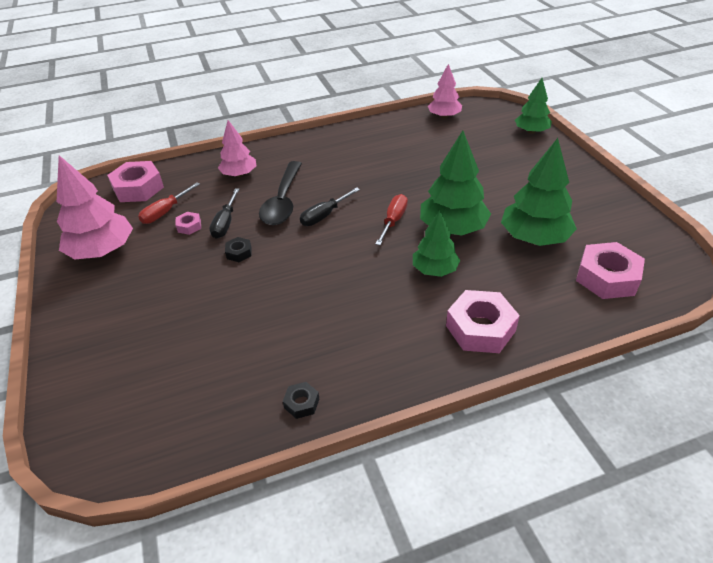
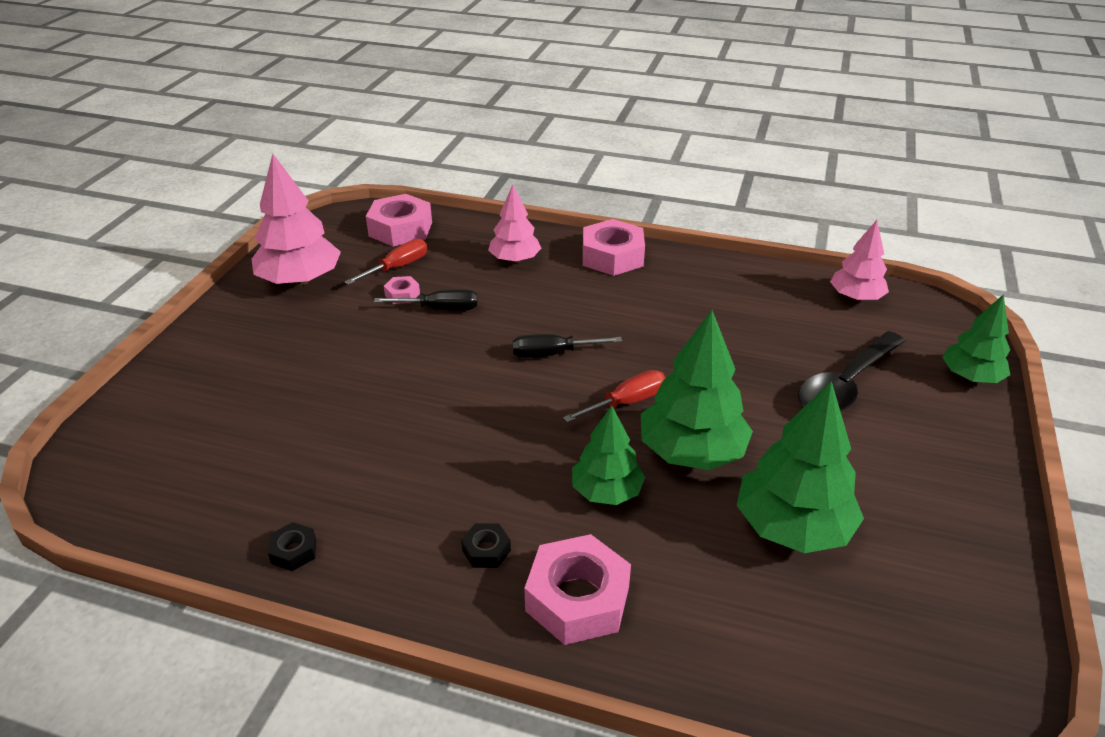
camera: 35 degrees right, 5 degrees down
red screwdriver [138,182,200,224] -> red screwdriver turned 150 degrees clockwise [344,239,427,285]
black screwdriver [209,188,239,239] -> black screwdriver turned 135 degrees counterclockwise [374,289,478,311]
black nut [225,237,251,262] -> black nut moved to [461,523,511,568]
black spoon [259,161,302,225] -> black spoon moved to [798,331,905,412]
pink nut [576,242,645,299] -> pink nut moved to [583,219,645,276]

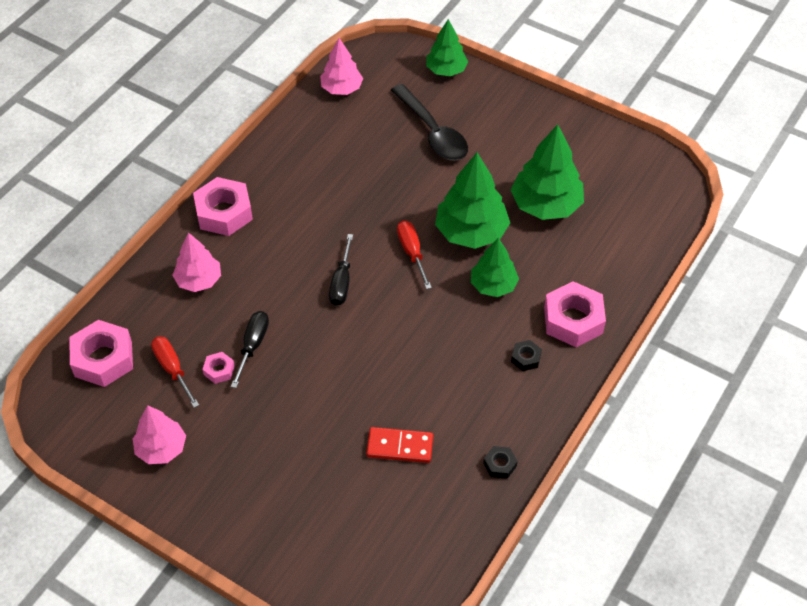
camera: 75 degrees left, 15 degrees up
pink tree [252,154,341,286] -> pink tree [133,405,186,464], size x0.63
none -> red domino [366,427,433,463]

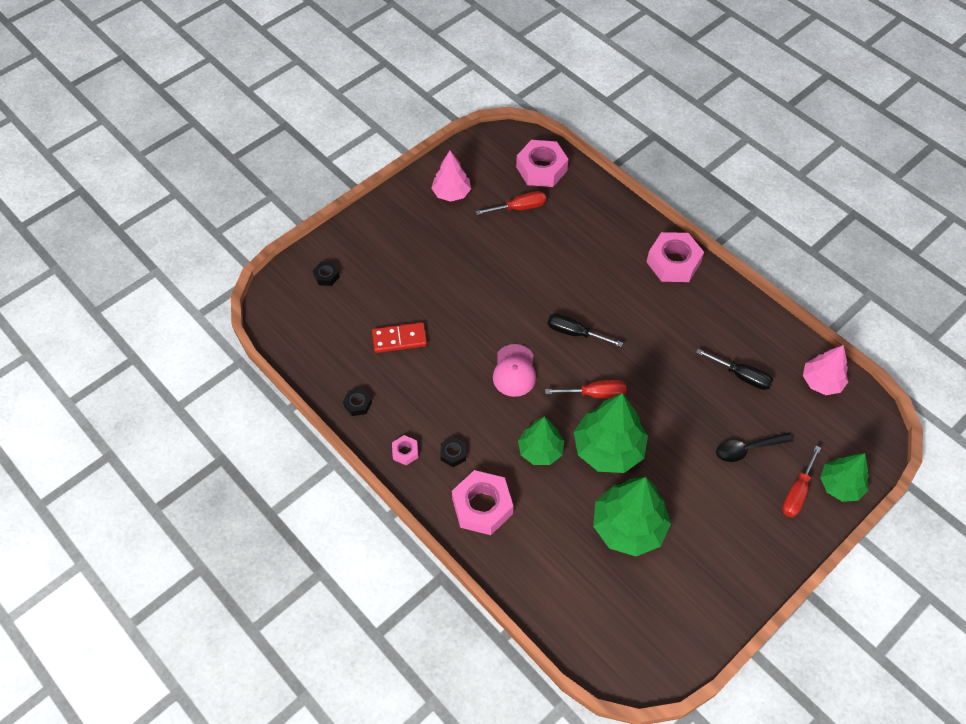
camera: 105 degrees right, 5 degrees up
pink tree [172,232,221,292] -> none
pink nut [202,352,235,384] -> pink nut moved to [392,435,418,465]
black screwdriver [231,311,269,388] -> black screwdriver moved to [696,349,773,390]
red domino [366,427,433,463] -> red domino turned 60 degrees clockwise [372,322,427,353]
black spoon [391,84,468,161] -> black spoon [716,432,794,462], size x0.64
none -> black nut [313,262,340,286]
none -> pink cap [493,344,536,397]
none -> red screwdriver [782,446,821,518]

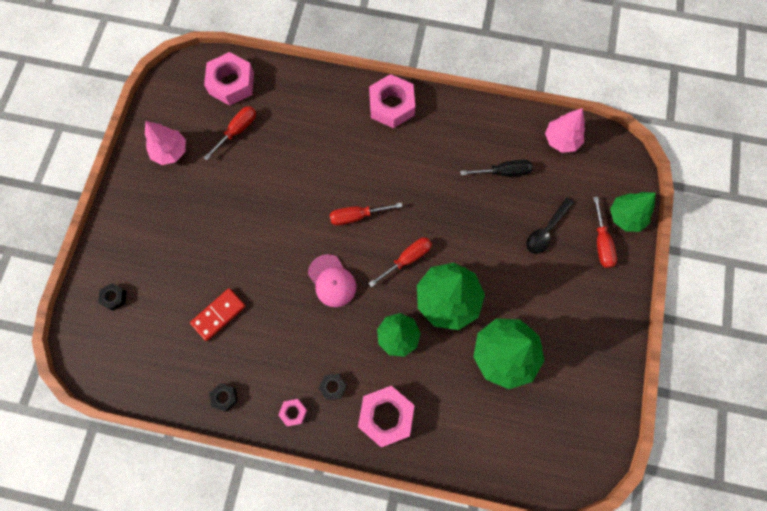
camera: 35 degrees left, 15 degrees up
black screwdriver [547,313,623,347] -> red screwdriver [330,203,402,225]

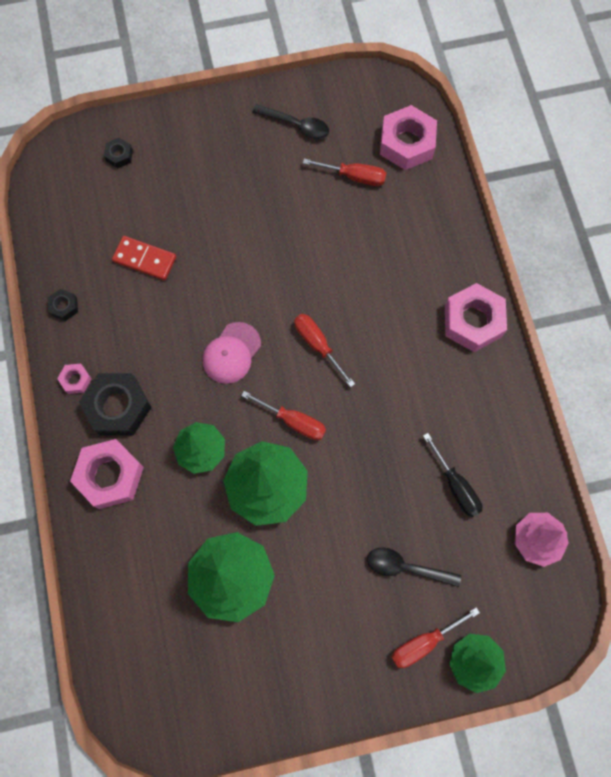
camera: 65 degrees right, 0 degrees up
pink tree [145,121,186,165] -> black spoon [252,104,329,139]
black nut [319,374,347,400] -> black nut [79,373,152,436], size x2.10

